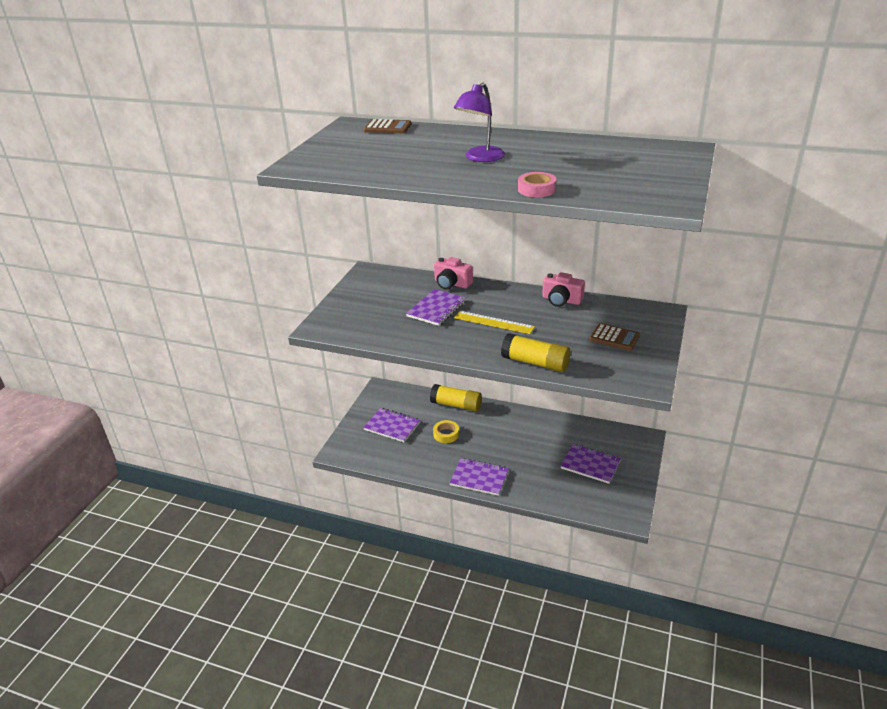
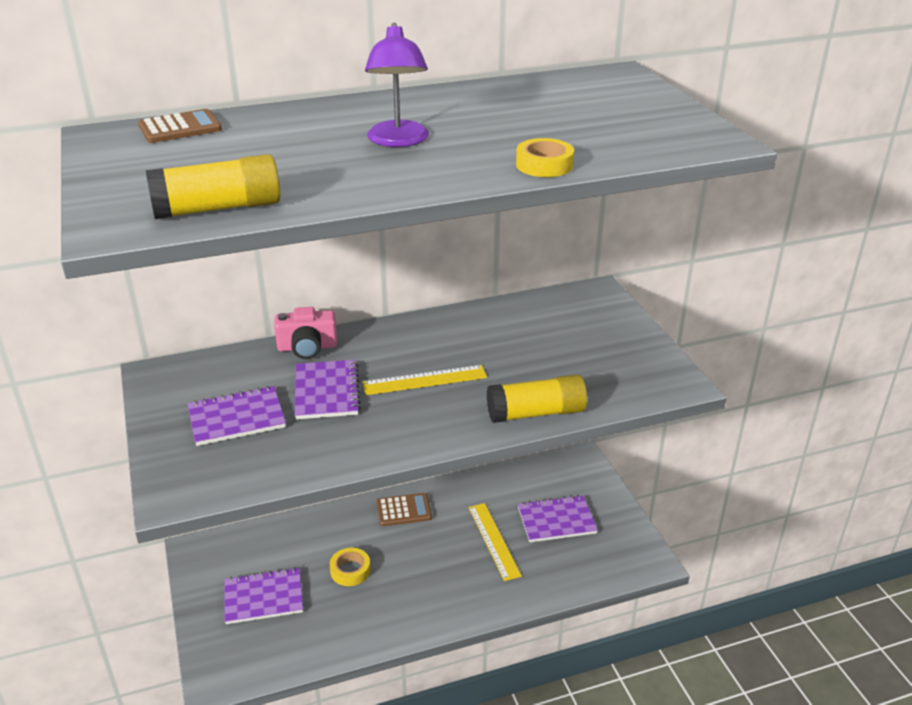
camera: 40 degrees left, 0 degrees up
yellow glue stick [430,384,482,412] -> yellow glue stick moved to [146,154,280,219]
purple notebook [449,458,509,496] -> purple notebook moved to [188,386,286,446]
pink tape [518,172,557,197] -> yellow tape [516,138,574,177]
pink camera [542,272,585,307] -> none
brown calculator [589,323,640,351] -> brown calculator moved to [377,493,432,526]
none -> yellow ruler [469,503,522,581]

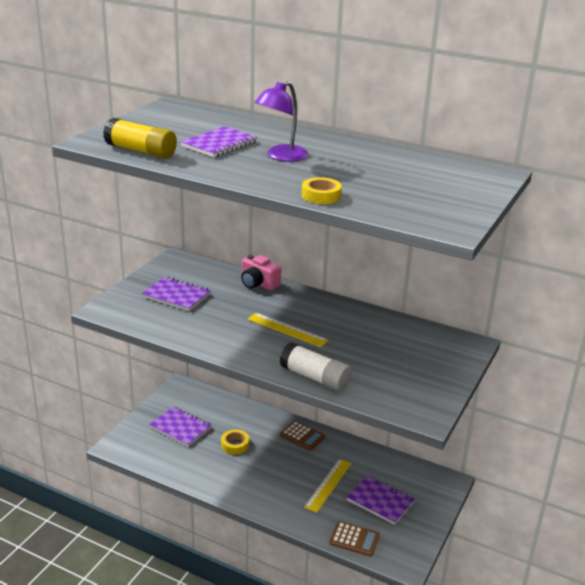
camera: 45 degrees right, 5 degrees down
brown calculator [138,109,222,143] -> brown calculator moved to [329,521,380,556]
purple notebook [295,360,361,419] -> purple notebook moved to [180,126,258,157]
yellow glue stick [487,374,587,423] -> white glue stick [280,342,352,391]

